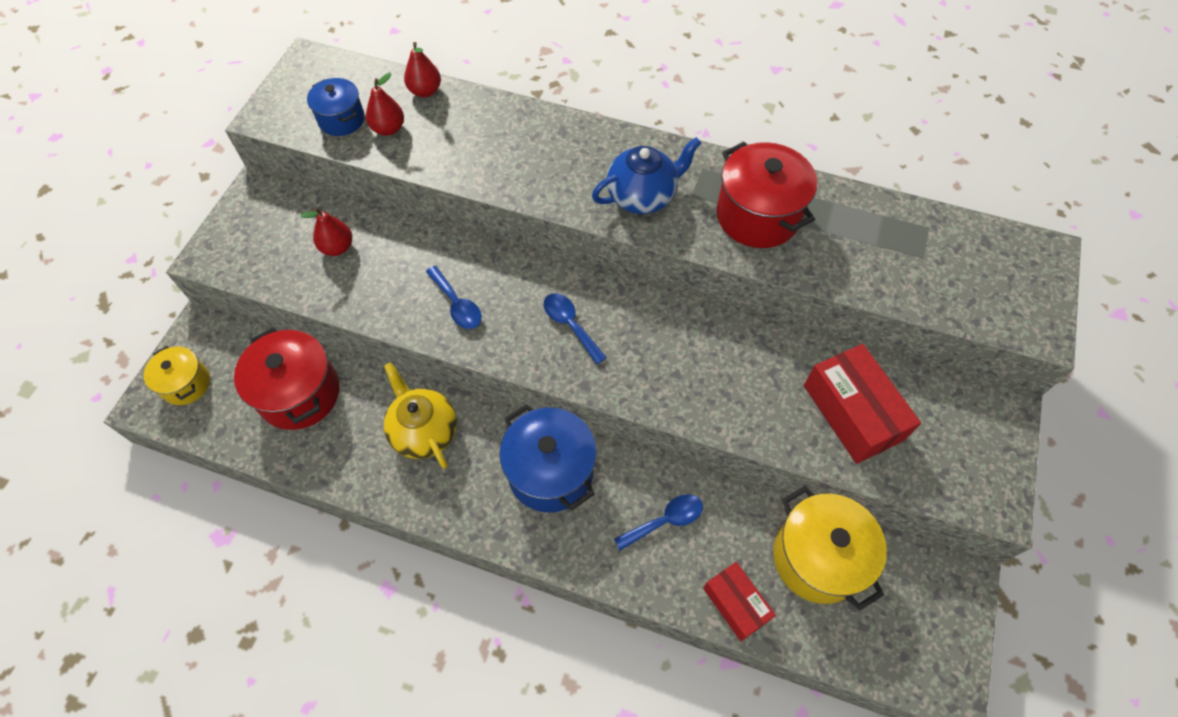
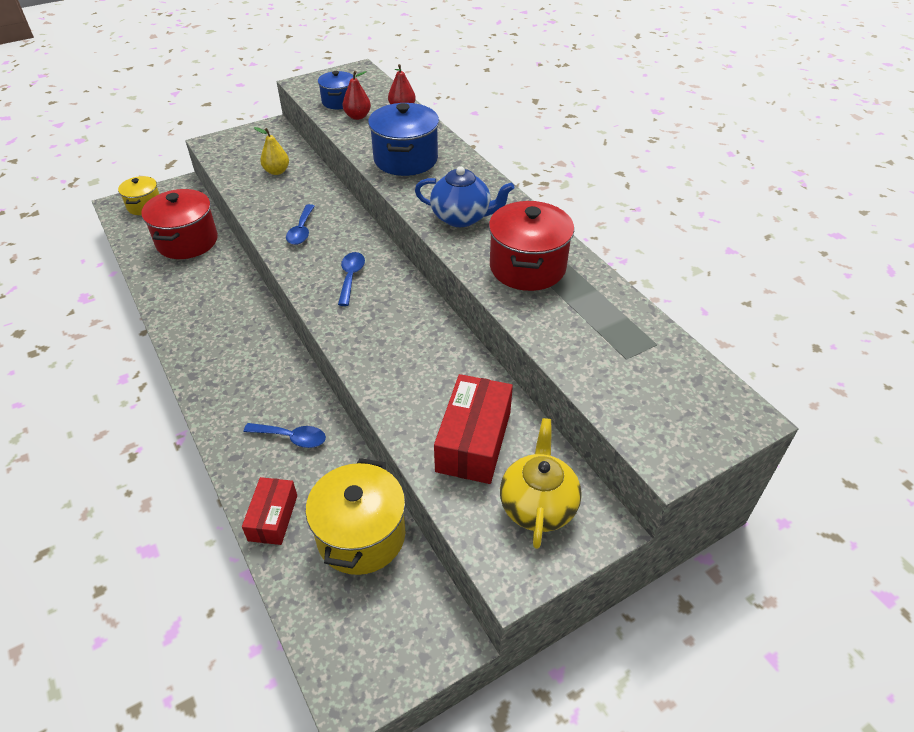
camera: 40 degrees right, 15 degrees down
red pear [300,208,352,256] -> yellow pear [254,127,289,175]
yellow teapot [383,363,457,469] -> yellow teapot moved to [500,418,582,549]
blue pot [499,404,597,513] -> blue pot moved to [368,103,439,176]

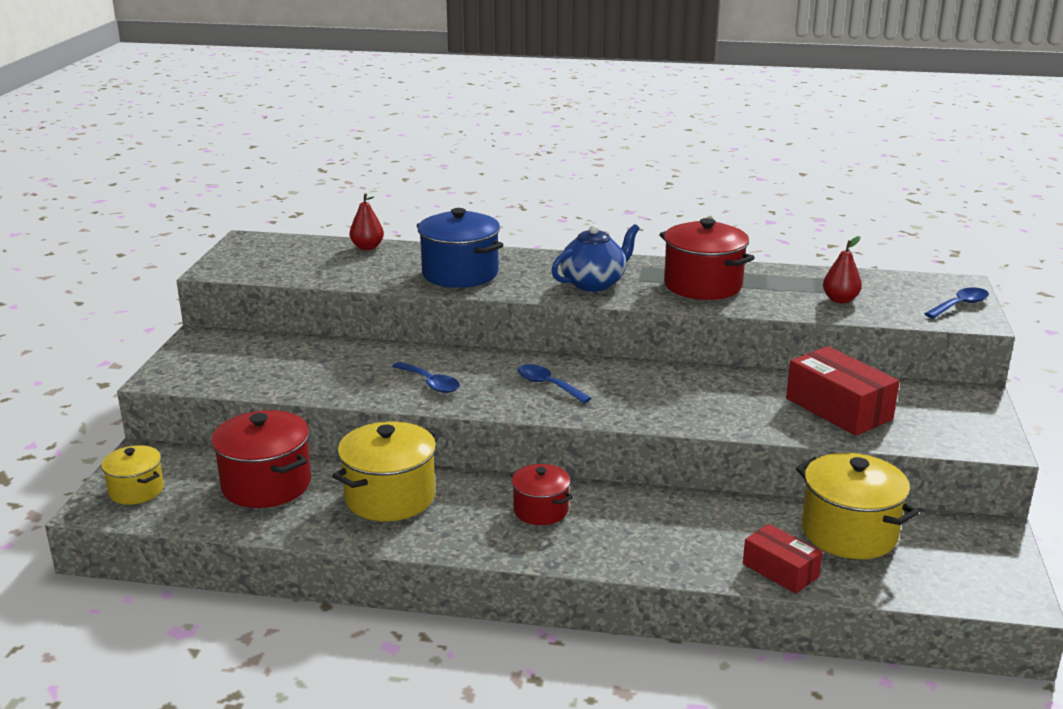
camera: 50 degrees left, 20 degrees down
blue spoon [244,423,326,448] -> blue spoon moved to [924,288,989,319]
yellow pear [254,127,289,175] -> none
blue pot [318,71,353,109] -> none
red pear [343,71,371,120] -> red pear moved to [823,236,862,303]
yellow teapot [500,418,582,549] -> none
none -> yellow pot [332,421,440,521]
none -> red pot [510,464,573,525]

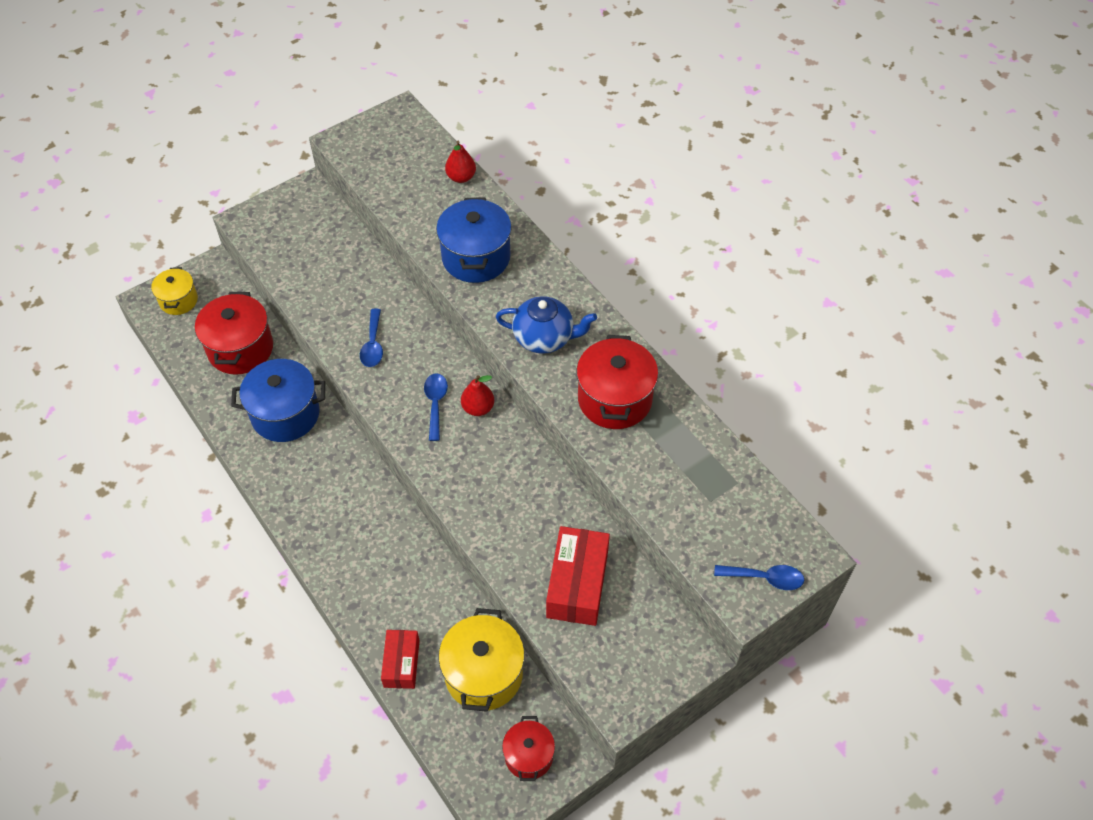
camera: 45 degrees right, 30 degrees up
yellow pot [332,421,440,521] -> blue pot [231,359,325,442]
red pot [510,464,573,525] -> red pot moved to [502,716,555,781]
red pear [823,236,862,303] -> red pear moved to [461,375,494,416]

